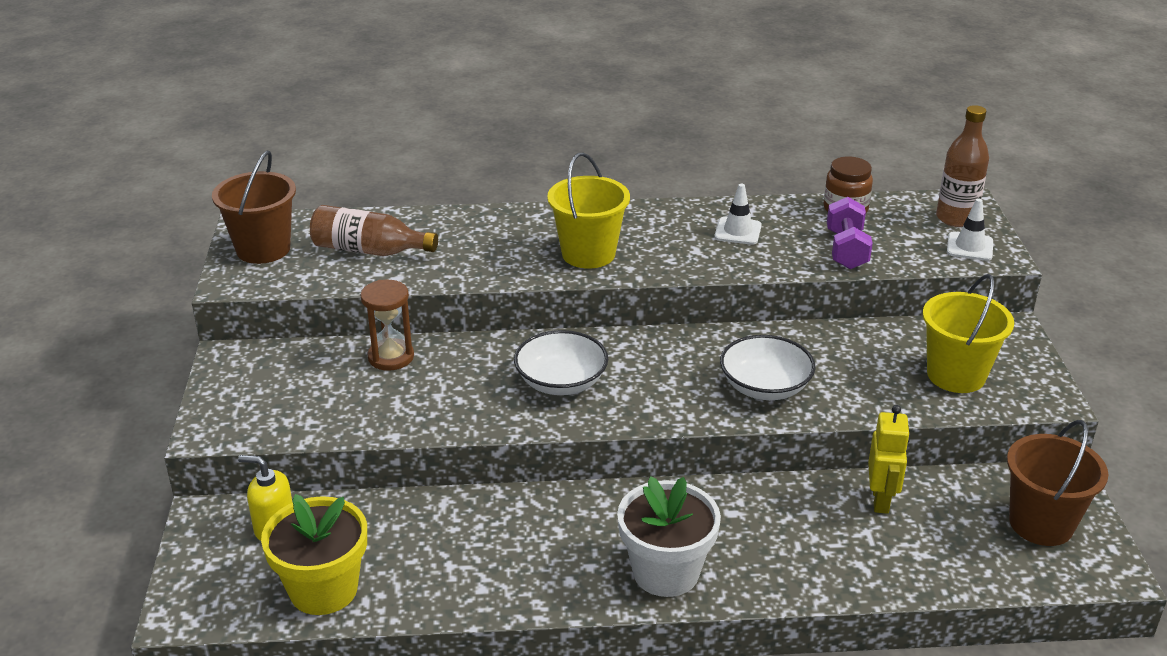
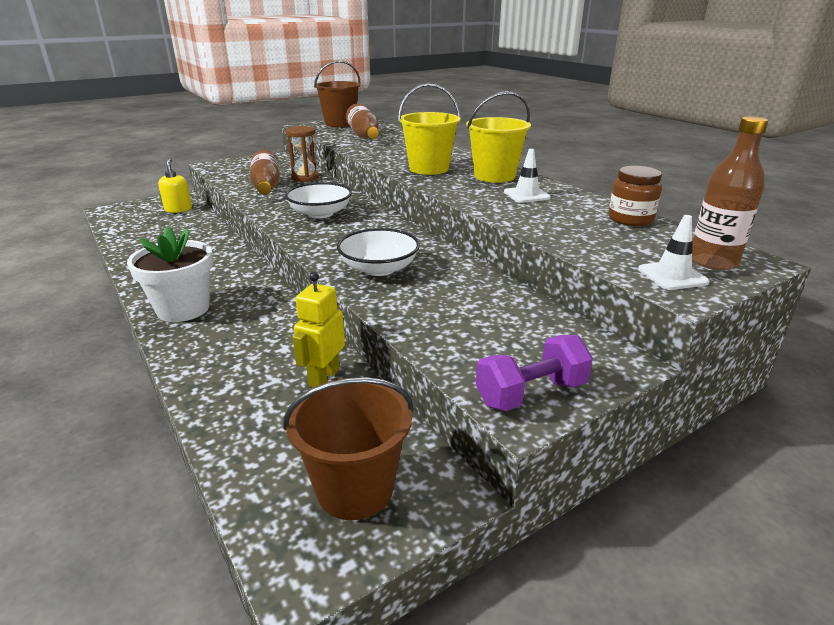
camera: 60 degrees right, 5 degrees down
yellow flower pot [261,494,367,615] -> none
purple dumbbell [827,197,873,269] -> purple dumbbell moved to [476,335,593,411]
yellow robot [868,405,910,514] -> yellow robot turned 135 degrees clockwise [293,272,345,388]
yellow bucket [923,274,1014,393] -> yellow bucket moved to [466,91,531,183]
none -> brown bottle [250,150,280,195]

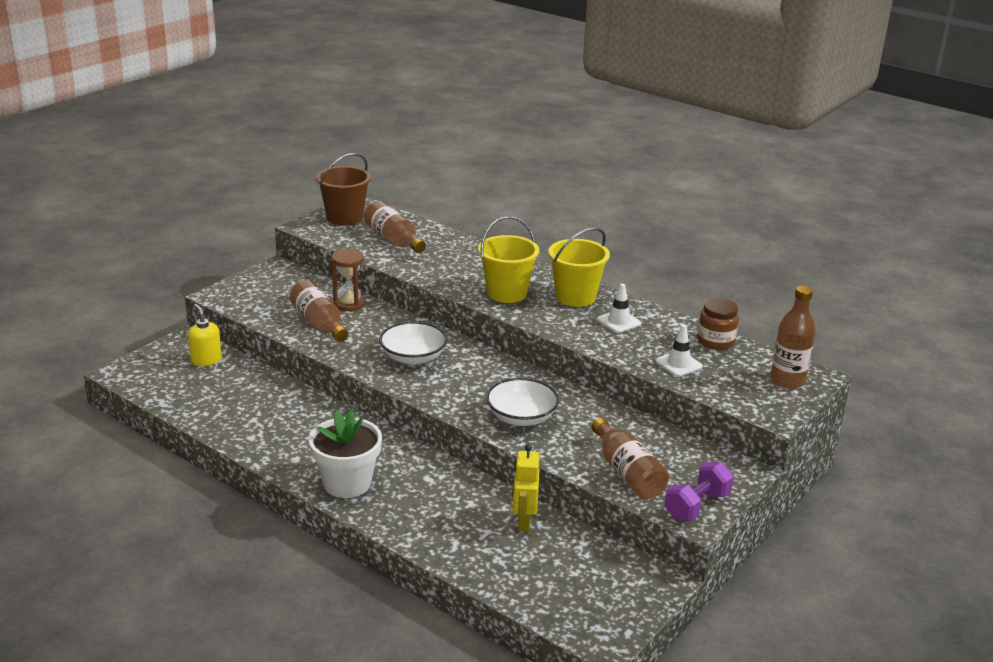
camera: 20 degrees left, 0 degrees up
brown bucket [283,377,414,520] -> none
white traffic cone [638,215,709,290] -> white traffic cone moved to [655,324,703,377]
none -> brown bottle [592,418,669,499]

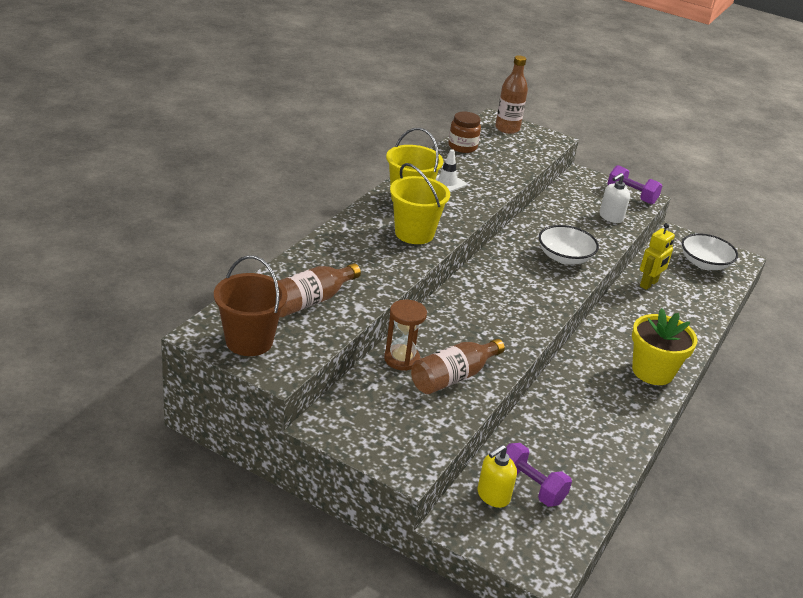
camera: 100 degrees left, 5 degrees up
white flower pot [309,410,382,498] -> yellow flower pot [632,308,698,385]
white bowl [379,321,447,365] -> white bowl moved to [682,233,738,270]
yellow robot [512,444,540,532] -> yellow robot turned 45 degrees counterclockwise [640,223,675,290]
brown bottle [592,418,669,499] -> white soap dispenser [600,173,630,223]
white traffic cone [655,324,703,377] -> none
none -> purple dumbbell [506,443,572,507]

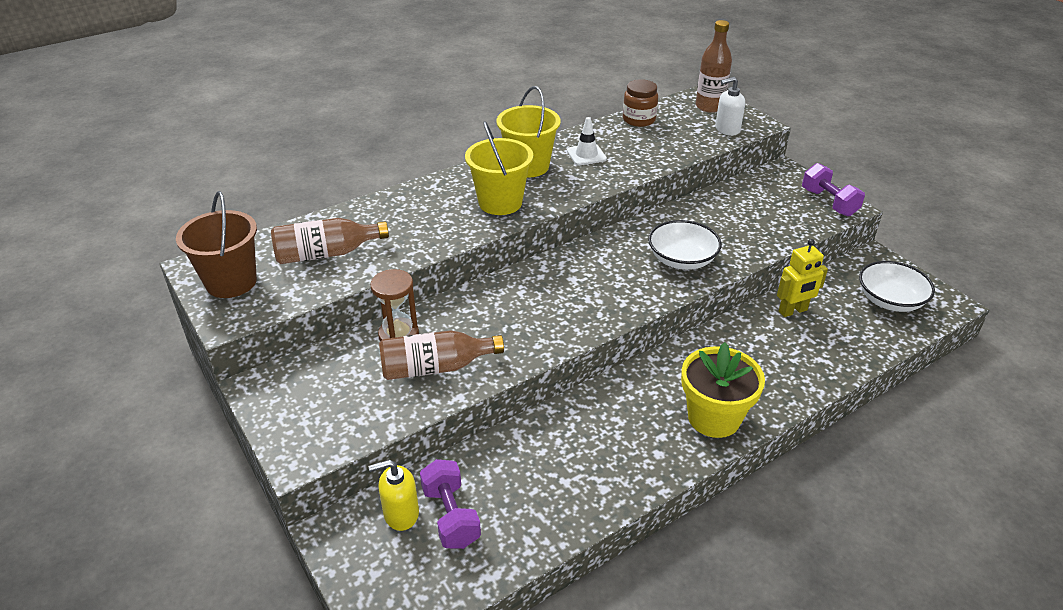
camera: 30 degrees right, 5 degrees up
white soap dispenser [600,173,630,223] -> white soap dispenser moved to [715,77,745,136]

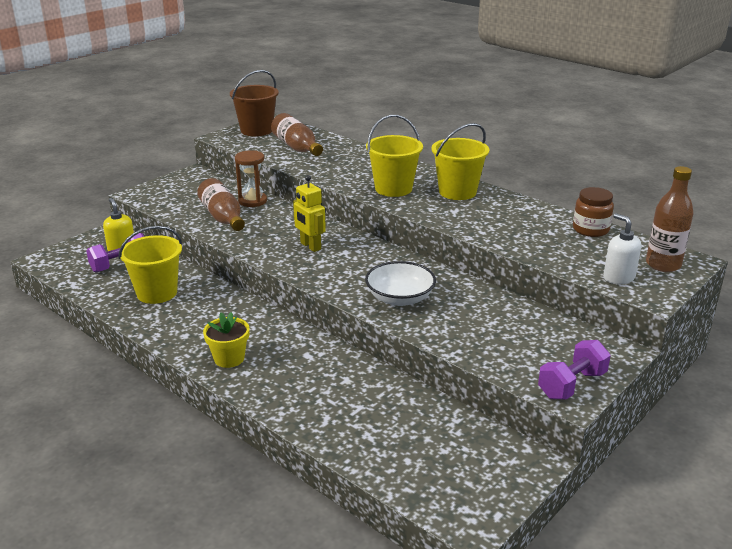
camera: 75 degrees right, 10 degrees down
white traffic cone [567,117,607,165] -> none
yellow flower pot [681,342,765,438] -> yellow flower pot [203,312,250,368], size x0.65
yellow robot [777,239,828,317] -> yellow robot moved to [293,175,326,252]
white bowl [859,261,935,312] -> none
none -> yellow bucket [119,226,182,304]

